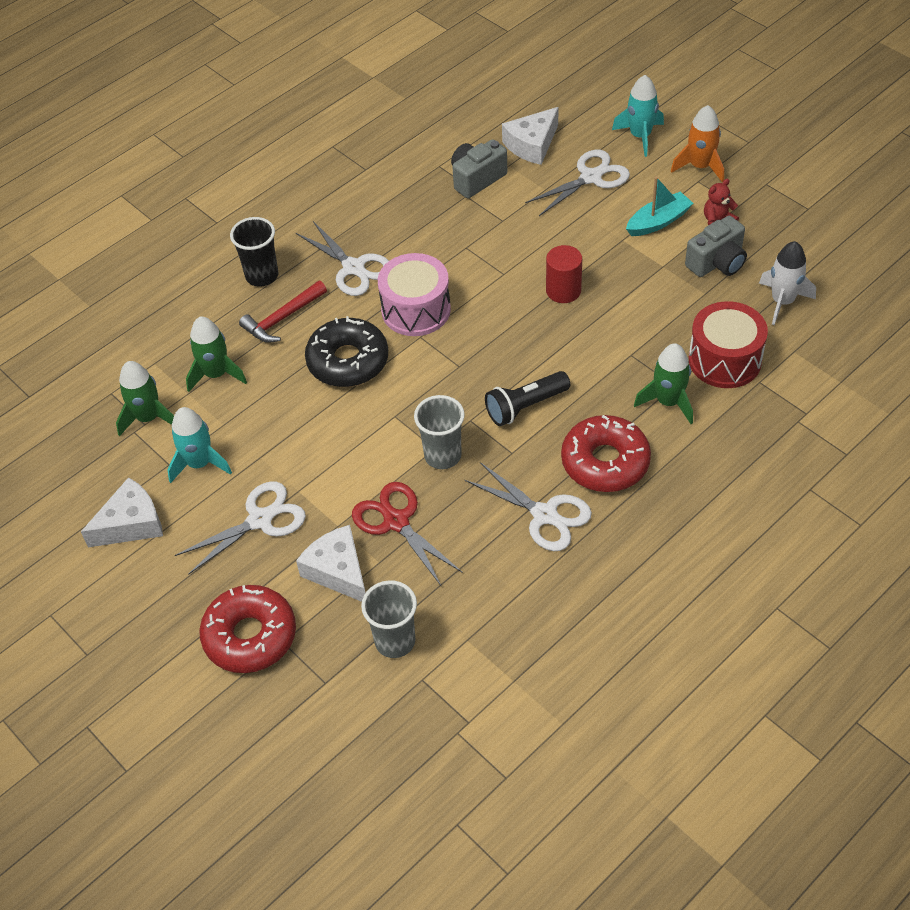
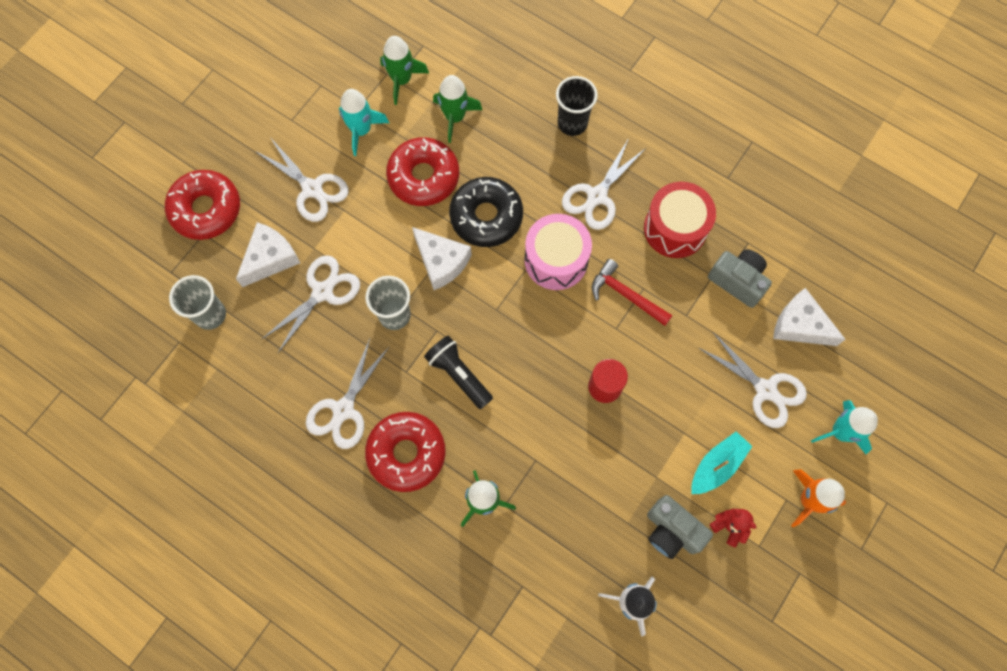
camera: 75 degrees right, 20 degrees up
white cheese [81,477,163,547] -> white cheese moved to [412,227,472,290]
red hammer [239,281,327,343] -> red hammer moved to [592,259,673,326]
red scissors [352,482,463,586] -> white scissors [262,255,360,353]
turquoise boat [626,176,693,236] -> turquoise boat turned 90 degrees counterclockwise [692,431,752,494]
red drum [689,301,768,388] -> red drum moved to [644,182,716,258]
none -> red donut [386,137,459,206]

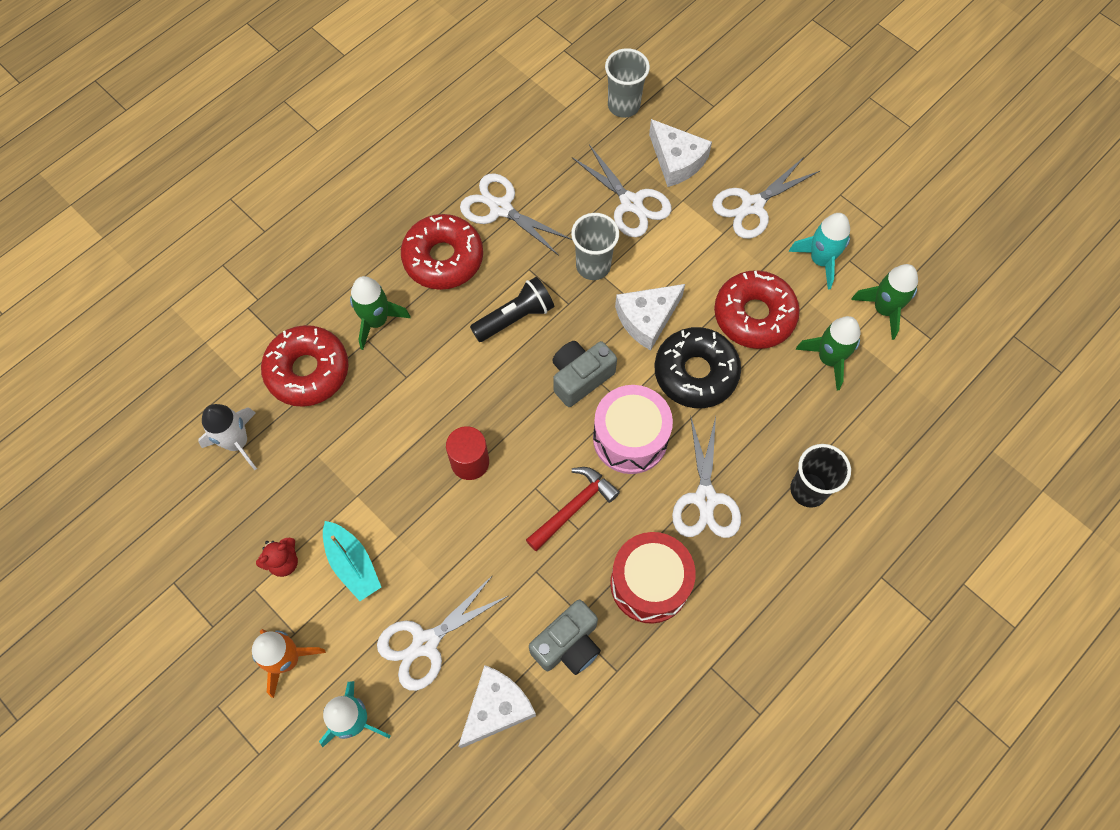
camera: 100 degrees right, 5 degrees down
red donut [165,170,240,240] -> red donut moved to [261,325,348,407]
white scissors [562,138,646,230] -> white scissors turned 135 degrees counterclockwise [672,415,741,538]
grey camera [647,495,713,559] -> grey camera moved to [552,341,617,407]

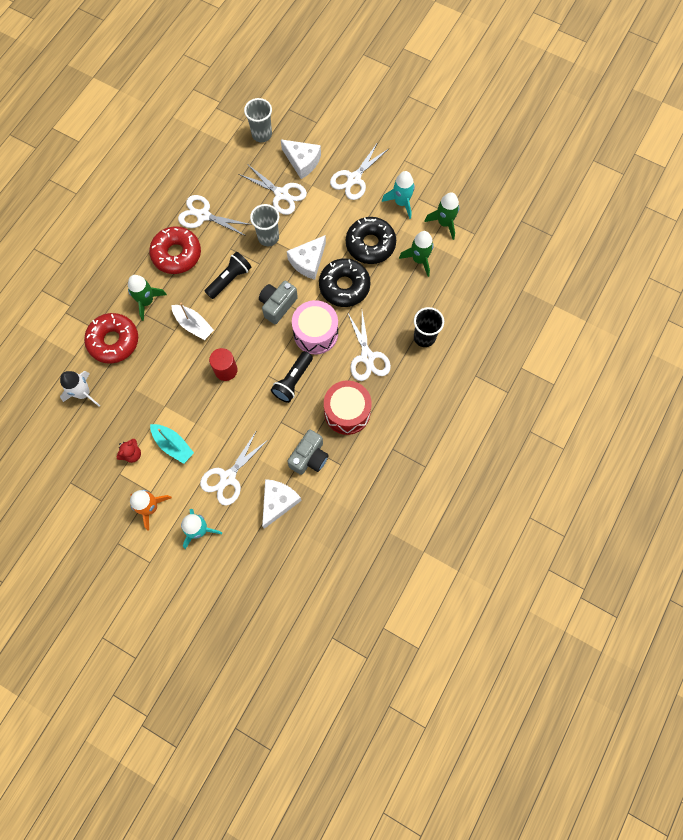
camera: 15 degrees left, 5 degrees up
red hammer [526,467,620,551] -> black flashlight [271,351,313,403]
red donut [714,270,800,349] -> black donut [346,217,396,264]
none -> white boat [171,303,214,340]

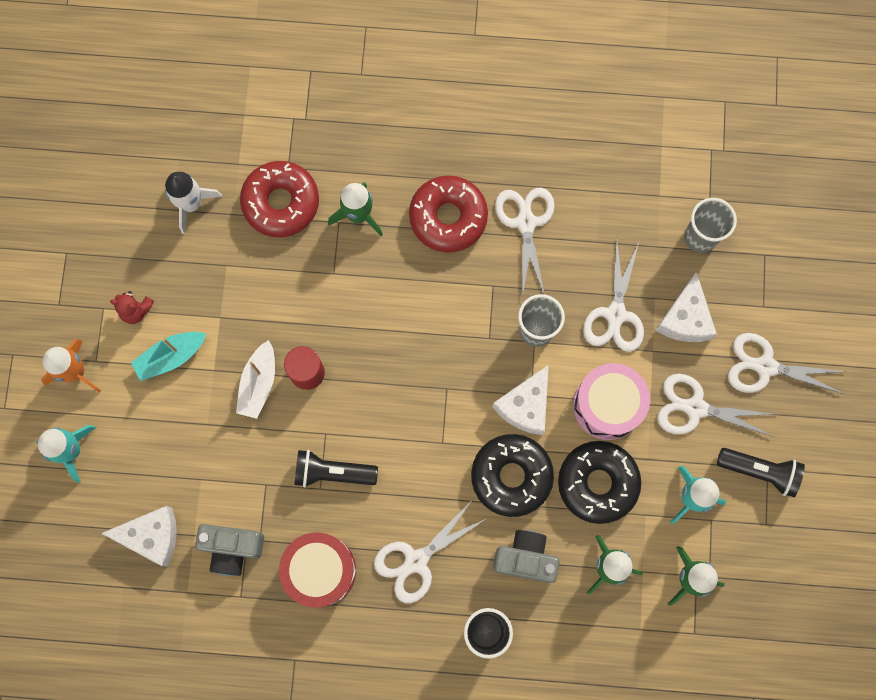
camera: 65 degrees right, 5 degrees up
turquoise boat [150,424,194,464] -> turquoise boat turned 45 degrees clockwise [131,332,206,381]
white boat [171,303,214,340] -> white boat moved to [236,340,275,419]
white scissors [200,430,269,506] -> white scissors moved to [728,333,846,394]
black flashlight [205,252,252,299] -> black flashlight moved to [717,448,805,497]
grey camera [259,281,298,324] -> grey camera moved to [493,530,559,583]
white cheese [287,235,326,280] -> white cheese turned 75 degrees counterclockwise [492,365,549,435]
pink drum [292,300,338,354] -> pink drum moved to [573,363,650,440]

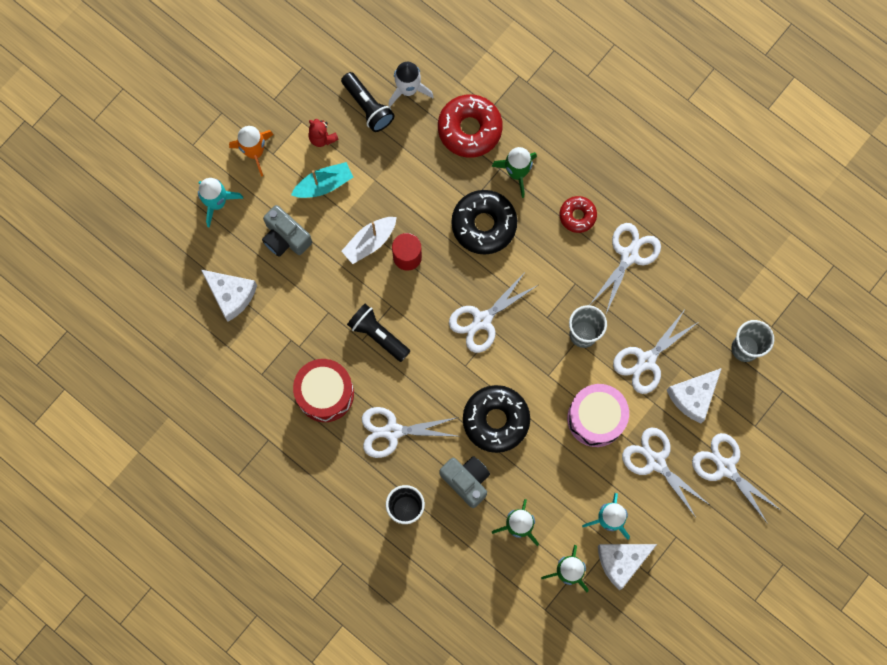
camera: 35 degrees right, 0 degrees up
turquoise boat [131,332,206,381] -> turquoise boat turned 150 degrees clockwise [291,162,353,198]
grey camera [195,524,264,576] -> grey camera moved to [262,205,312,257]
red donut [409,175,488,253] -> red donut [559,196,597,233], size x0.57
white cheese [492,365,549,435] -> white cheese moved to [598,544,657,590]
black donut [558,441,641,524] -> black donut moved to [451,190,517,255]
black flashlight [717,448,805,497] -> black flashlight moved to [341,72,395,132]
none -> white scissors [449,271,538,353]

